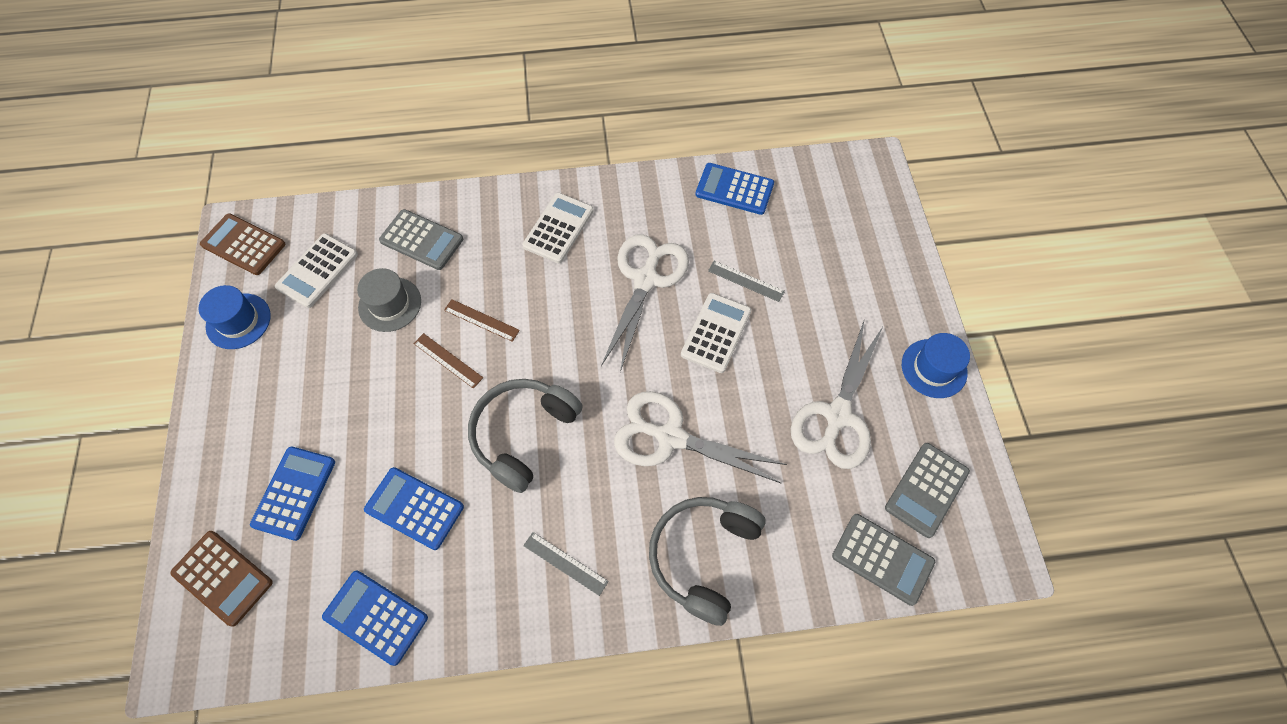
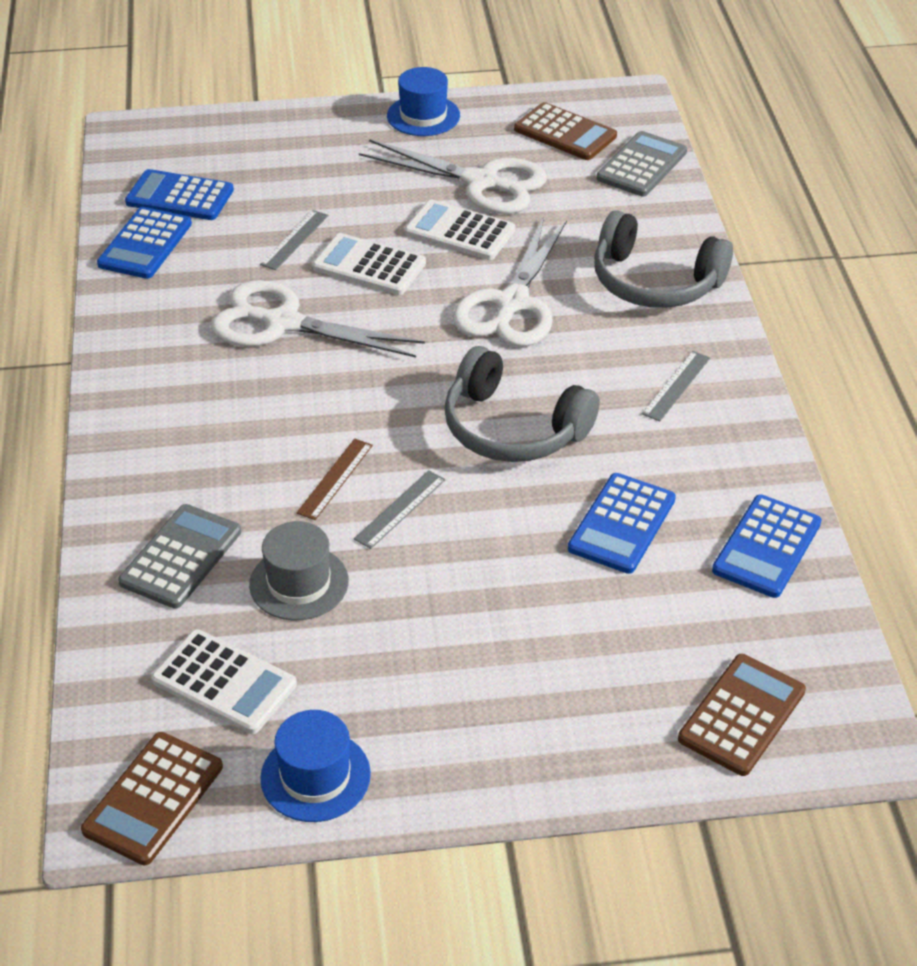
camera: 90 degrees left, 20 degrees down
blue calculator [250,446,335,541] -> blue calculator moved to [125,169,234,220]
brown ruler [413,333,483,389] -> grey ruler [354,470,445,549]
white calculator [522,193,594,263] -> white calculator moved to [405,200,515,260]
grey calculator [885,443,970,538] -> brown calculator [514,102,617,160]

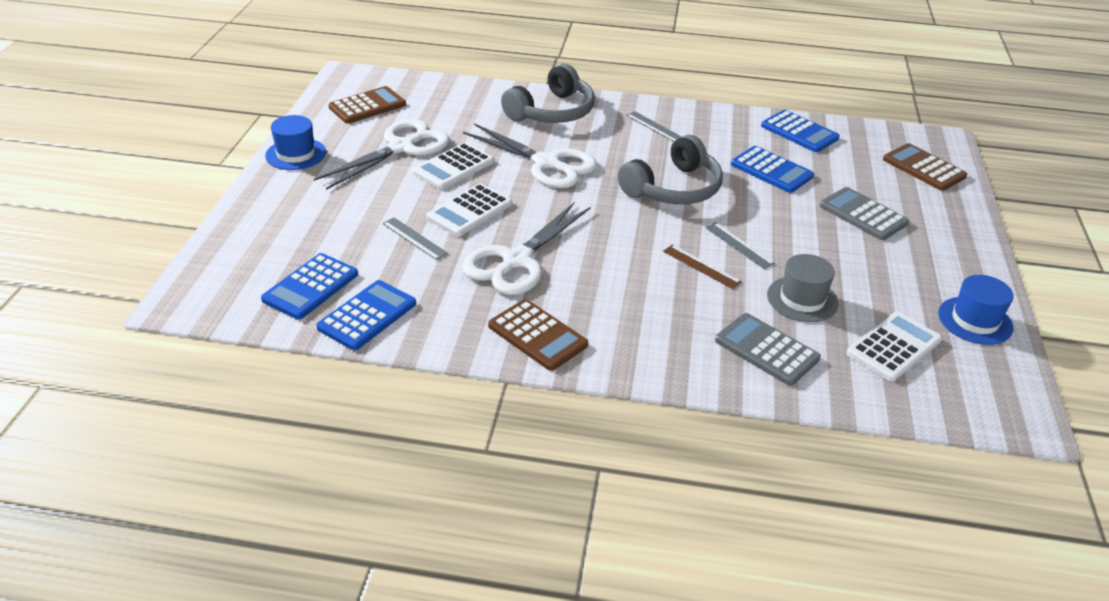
camera: 75 degrees left, 5 degrees down
brown calculator [81,732,223,865] -> brown calculator moved to [488,299,588,371]
blue calculator [97,207,192,279] -> blue calculator turned 90 degrees counterclockwise [316,280,416,350]
grey calculator [597,131,687,197] -> grey calculator moved to [819,187,909,240]

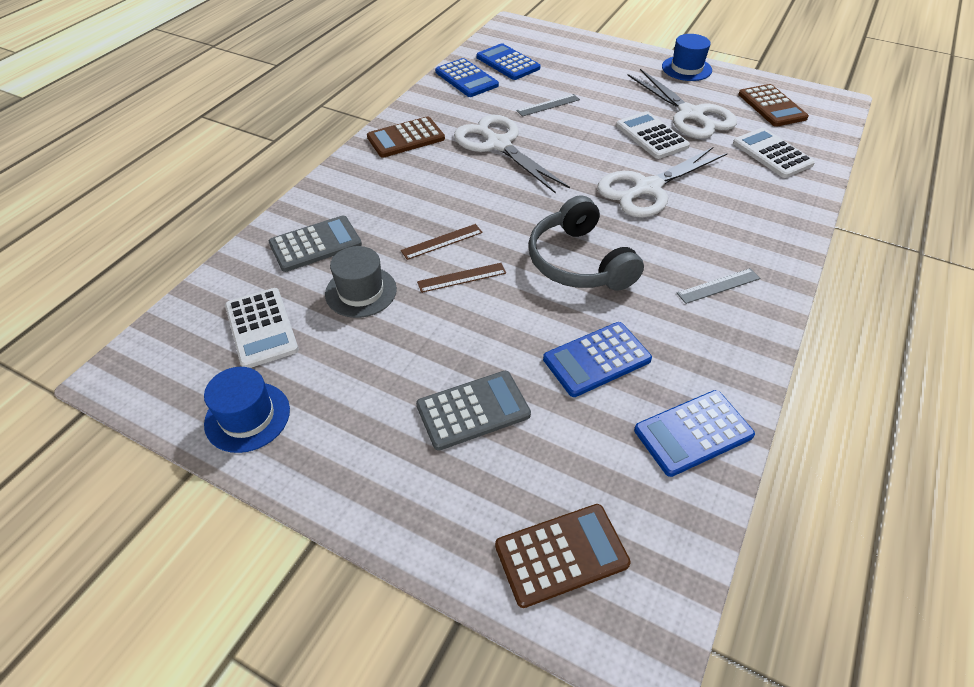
camera: 110 degrees right, 10 degrees up
white calculator [426,183,512,237] -> white calculator moved to [733,128,815,178]
grey headphones [501,64,595,123] -> none
grey ruler [705,222,775,269] -> brown ruler [417,263,506,293]

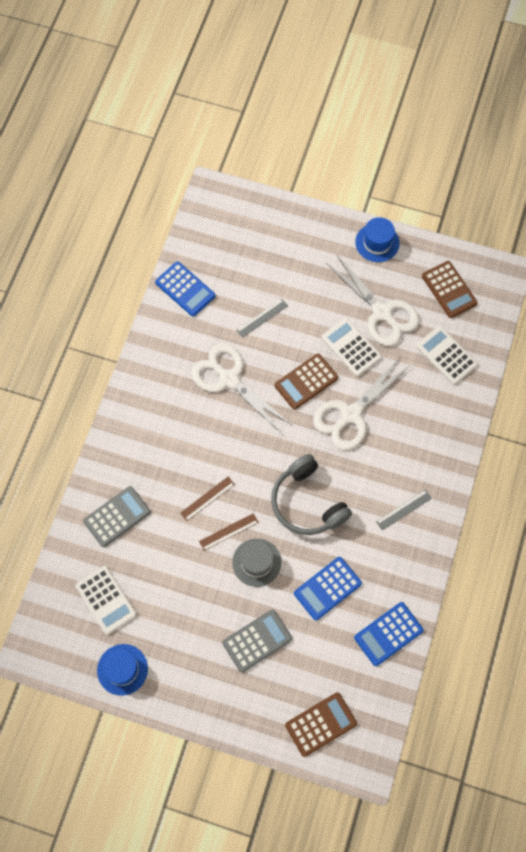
camera: 10 degrees left, 20 degrees up
grey hat [325,246,397,318] -> grey hat moved to [232,539,281,587]
brown calculator [367,116,445,158] -> brown calculator moved to [275,354,338,410]
blue calculator [476,43,541,80] -> none

